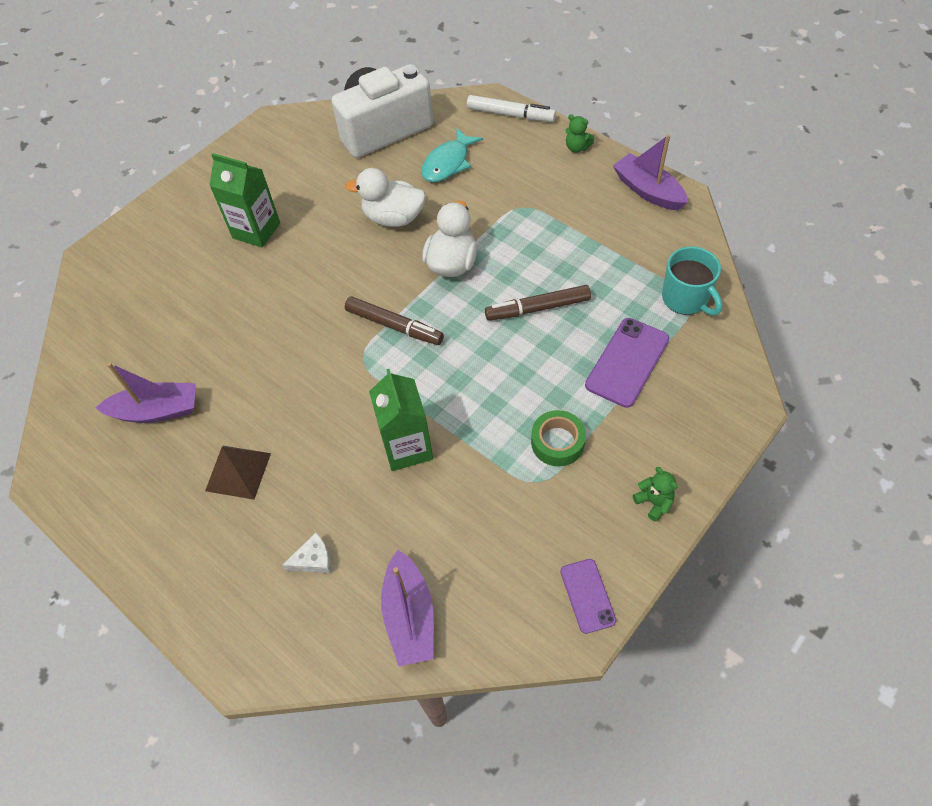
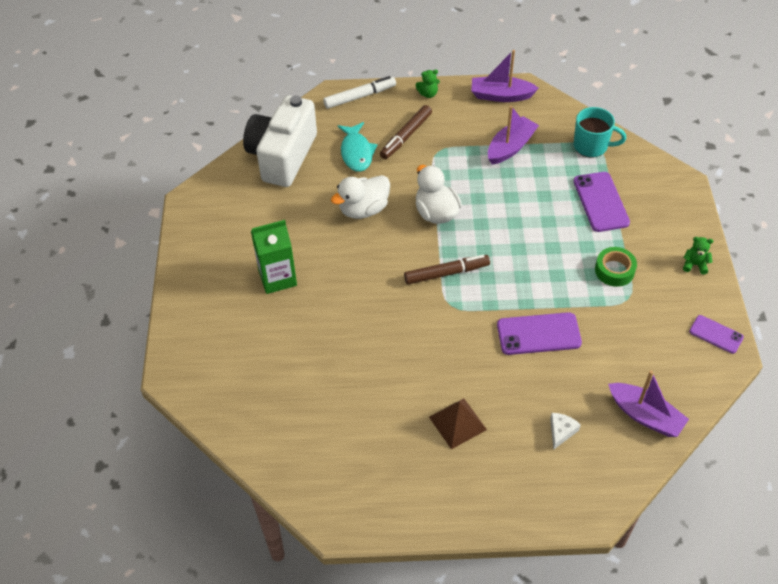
camera: 45 degrees left, 5 degrees down
purple boat [95,362,196,423] -> purple boat moved to [488,106,539,165]
green carton [369,369,433,471] -> purple phone [497,312,582,355]
brown marker [485,285,591,321] -> brown marker moved to [380,105,432,159]

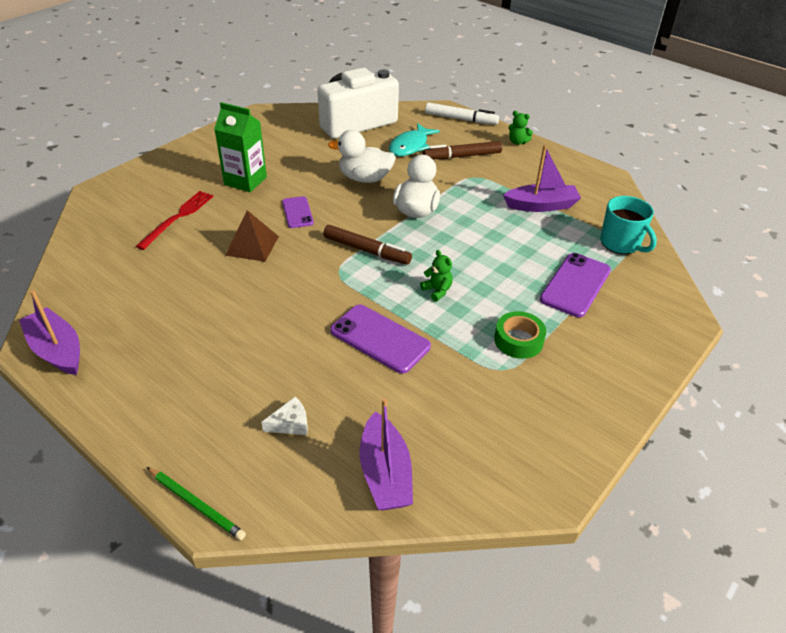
camera: 40 degrees right, 10 degrees down
brown pyramid [429,398,487,449] -> brown pyramid moved to [225,210,279,262]
purple boat [471,50,539,102] -> purple boat moved to [19,290,80,375]
green teddy bear [683,237,713,275] -> green teddy bear moved to [420,250,453,302]
purple phone [689,315,744,354] -> purple phone moved to [282,196,314,228]
none -> red fork [136,191,213,250]
none -> green pencil [147,467,246,540]

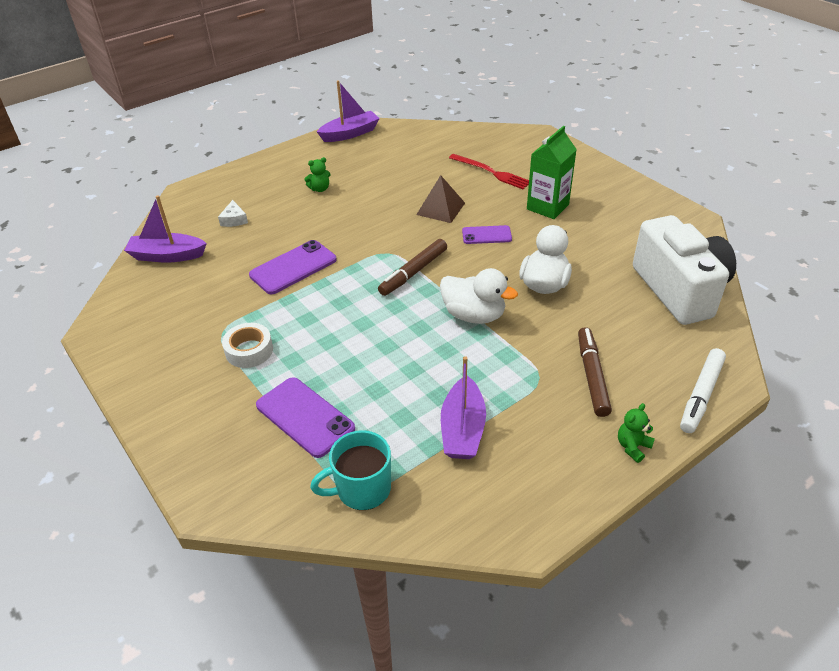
camera: 105 degrees right, 0 degrees up
green pencil [147,467,246,540] -> none
turquoise fish [389,123,440,156] -> none
green teddy bear [420,250,453,302] -> green teddy bear moved to [304,157,331,192]
green tape [494,311,546,359] -> white tape [222,323,273,368]

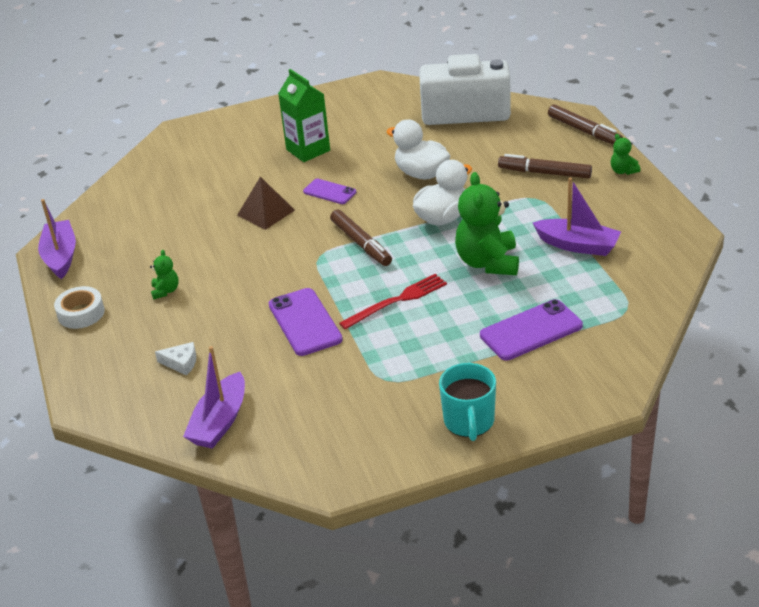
camera: 70 degrees left, 5 degrees down
white tape [222,323,273,368] -> white tape moved to [54,286,105,329]
turquoise mug [310,430,391,510] -> turquoise mug moved to [439,363,496,441]
red fork [449,154,529,189] -> red fork moved to [339,274,447,330]
purple phone [462,225,512,244] -> purple phone turned 75 degrees counterclockwise [303,179,356,204]
white marker [680,348,726,433] -> brown marker [548,104,623,145]
none -> green teddy bear [455,172,519,275]

